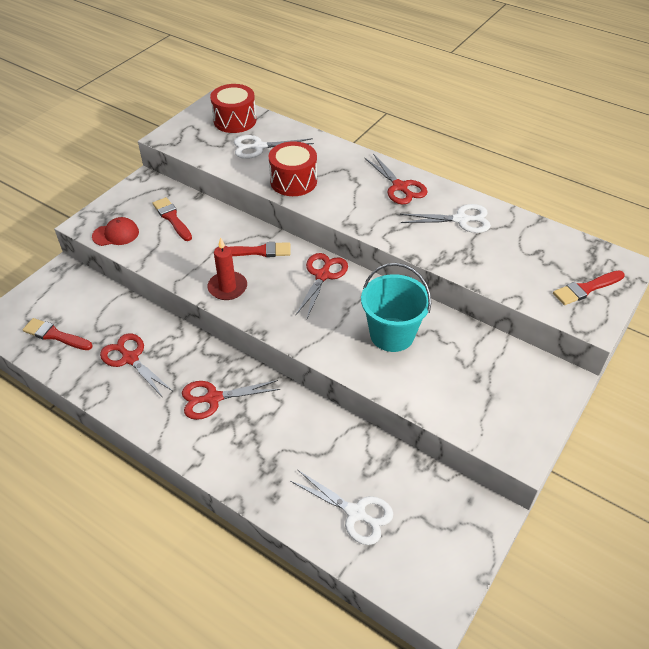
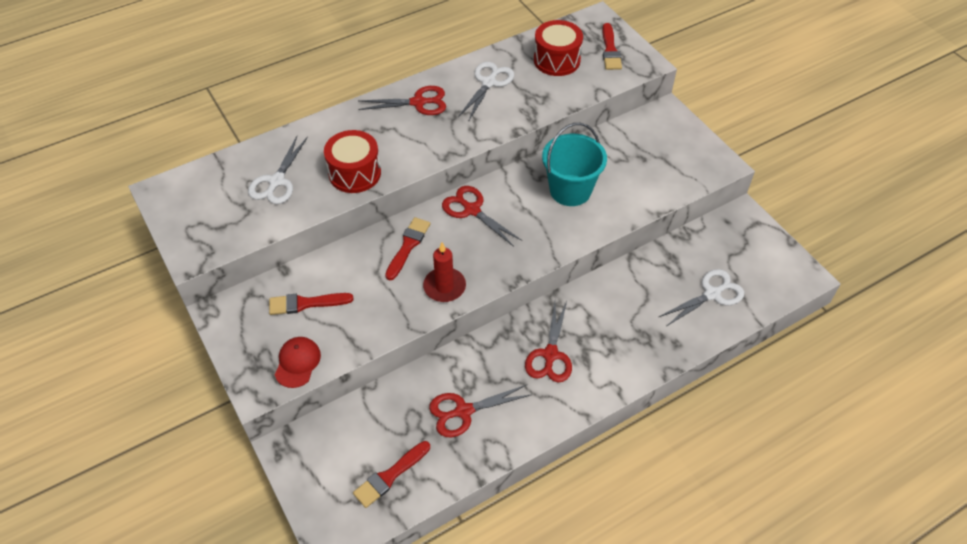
camera: 65 degrees left, 5 degrees up
red drum [210,84,256,133] -> red drum moved to [534,20,583,76]

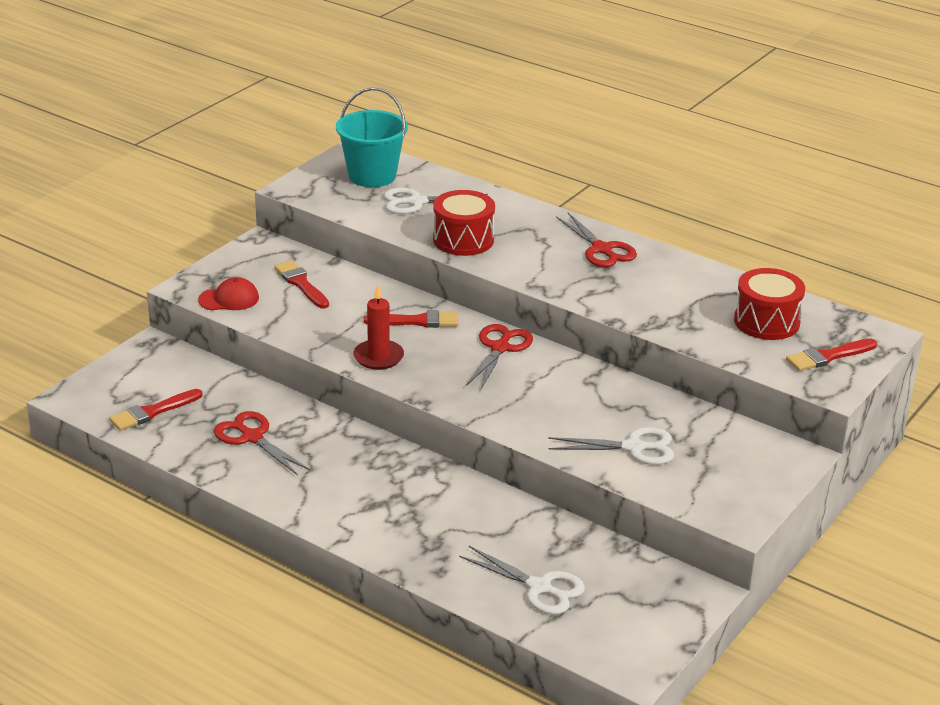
camera: 65 degrees right, 20 degrees down
red brush [353,441,430,508] -> red brush turned 60 degrees counterclockwise [109,389,203,431]
white scissors [458,62,514,120] -> white scissors moved to [548,427,674,465]
red scissors [525,301,572,383] -> none
turquoise bucket [542,123,607,206] -> turquoise bucket moved to [336,87,408,187]

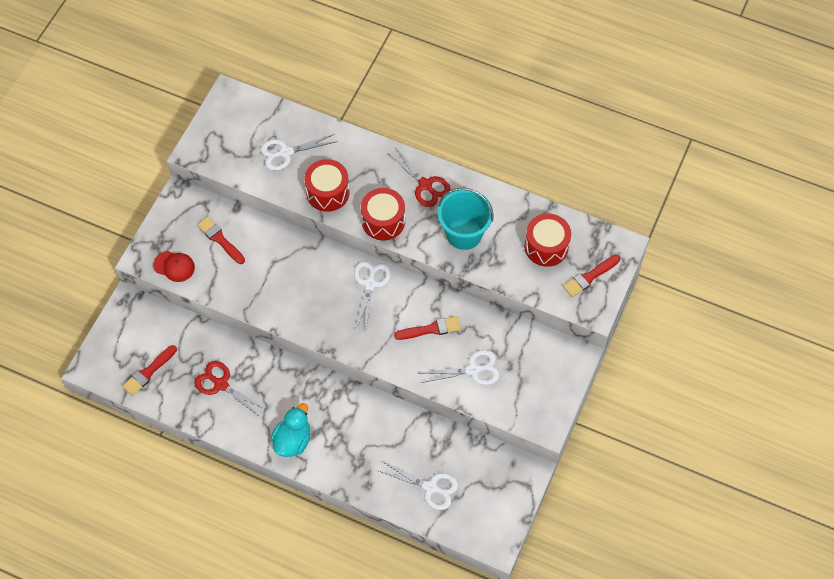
camera: 10 degrees left, 30 degrees up
red cap [198,277,259,310] -> red cap turned 45 degrees clockwise [154,251,195,282]
turquoise bucket [336,87,408,187] -> turquoise bucket moved to [438,188,494,250]
red candle [353,285,404,370] -> none
red brush [364,310,459,328] -> red brush moved to [394,316,461,340]
red scissors [466,324,533,391] -> white scissors [354,261,391,329]
none -> turquoise duck [271,403,310,457]
none -> red drum [361,188,405,240]

